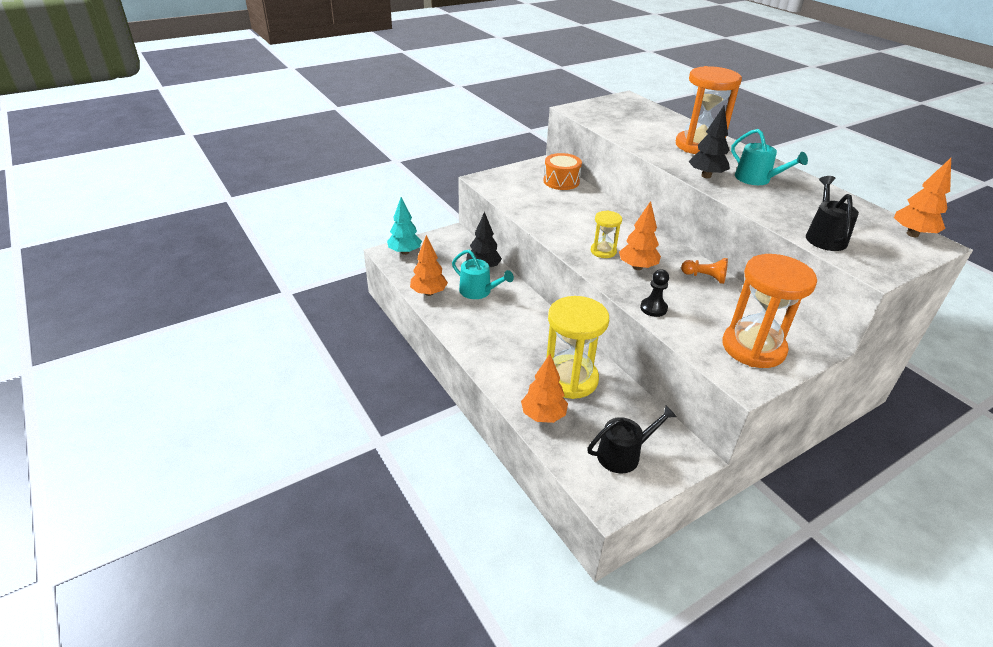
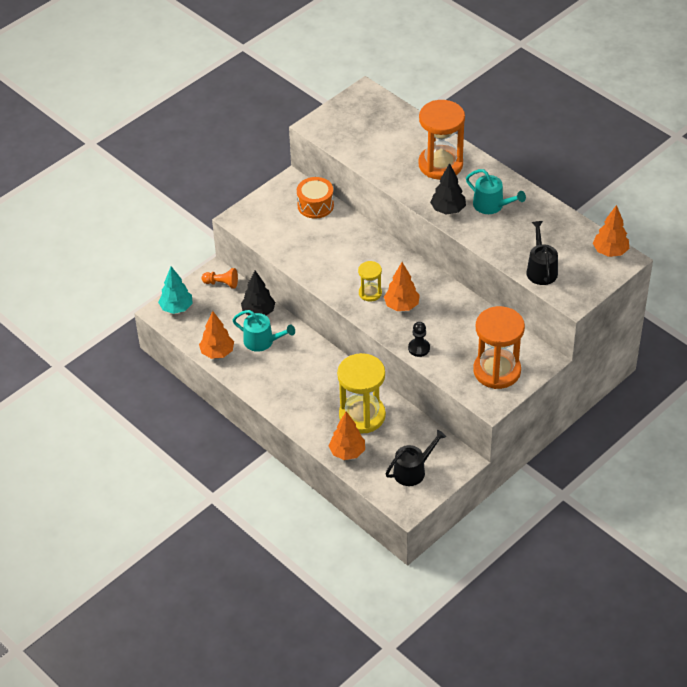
camera: 10 degrees left, 10 degrees up
orange pawn [681,258,728,284] -> orange pawn moved to [202,268,238,288]

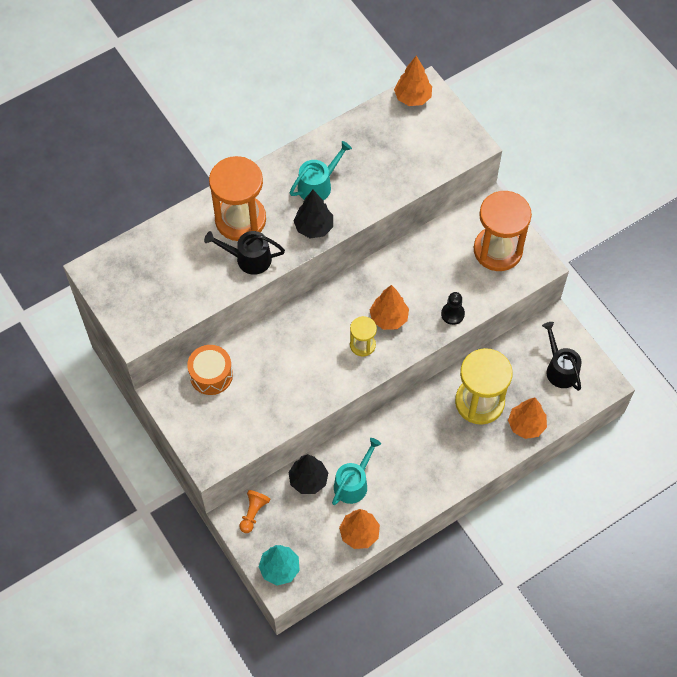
camera: 80 degrees left, 15 degrees up
black watering can [526,221,558,285] -> black watering can moved to [204,231,285,275]

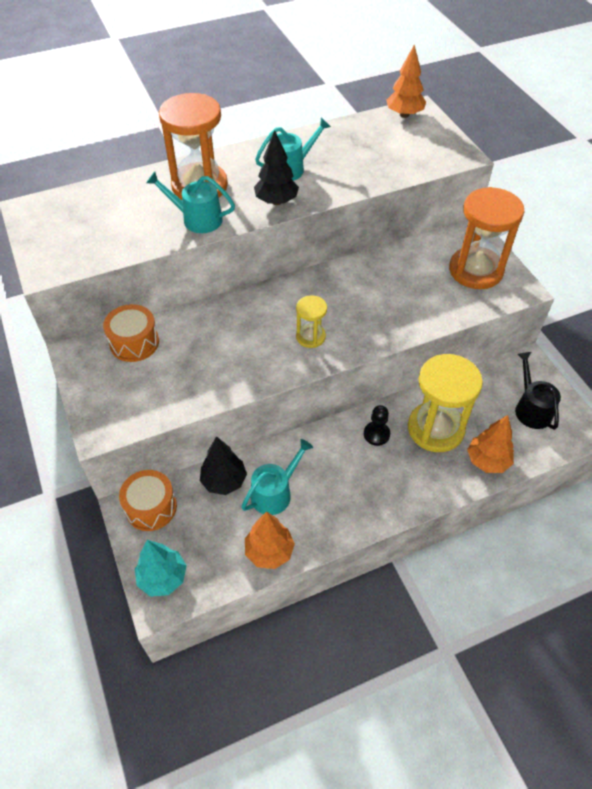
camera: 10 degrees right, 10 degrees down
black watering can [204,231,285,275] -> turquoise watering can [146,172,235,233]
orange pawn [239,490,270,533] -> orange drum [119,470,177,531]
orange tree [370,285,409,330] -> none
black pawn [441,292,465,325] -> black pawn moved to [364,405,390,446]

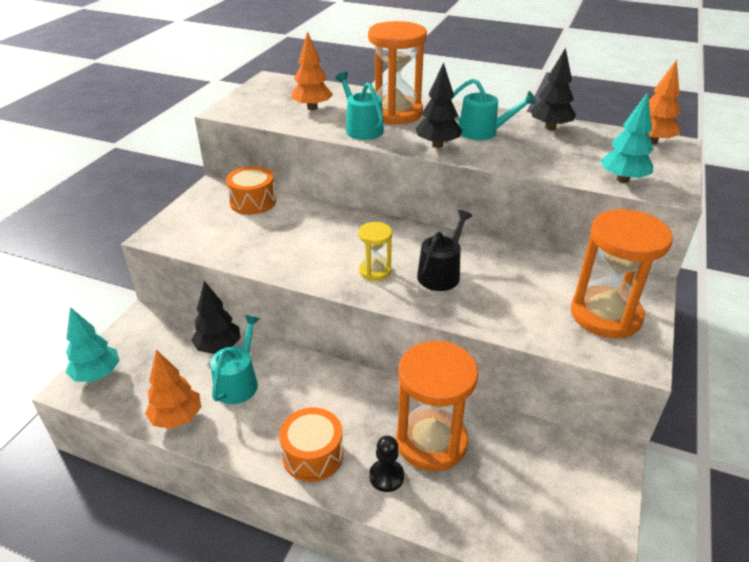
camera: 45 degrees right, 15 degrees down
orange drum [119,470,177,531] -> orange drum moved to [279,408,343,482]
turquoise watering can [241,439,313,515] -> turquoise watering can turned 75 degrees counterclockwise [210,315,260,404]
black pawn [364,405,390,446] -> black pawn moved to [369,436,404,492]
yellow hourglass [408,354,483,452] -> orange hourglass [396,341,478,471]
orange tree [467,415,514,473] -> orange tree moved to [291,31,333,110]
black watering can [515,352,561,430] -> black watering can moved to [417,210,472,291]
none -> black tree [530,48,576,130]
none -> turquoise tree [600,92,654,183]

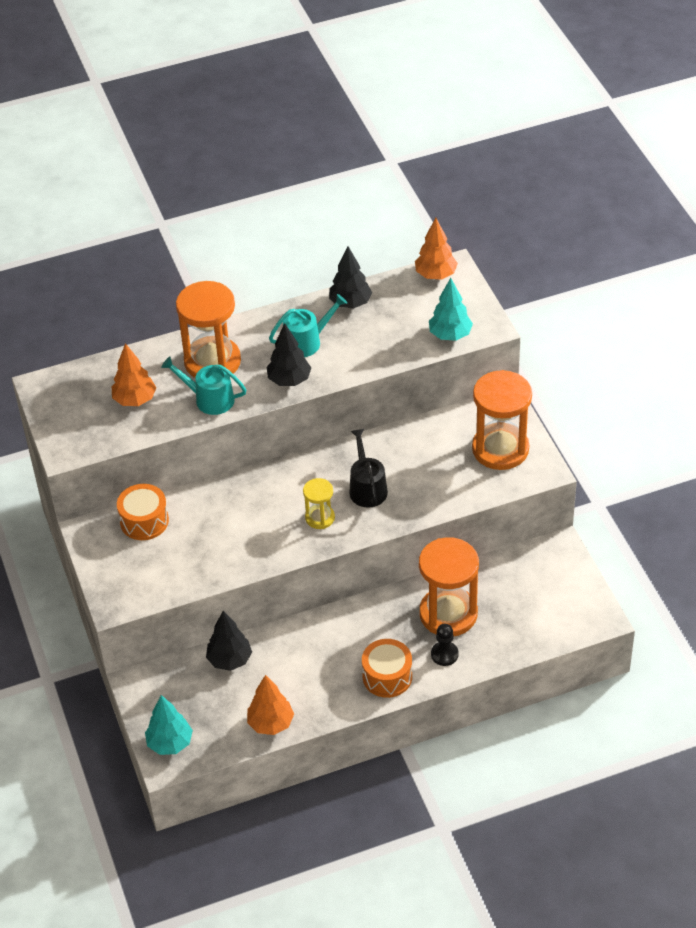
camera: 40 degrees left, 10 degrees up
turquoise watering can [210,315,260,404] -> none

